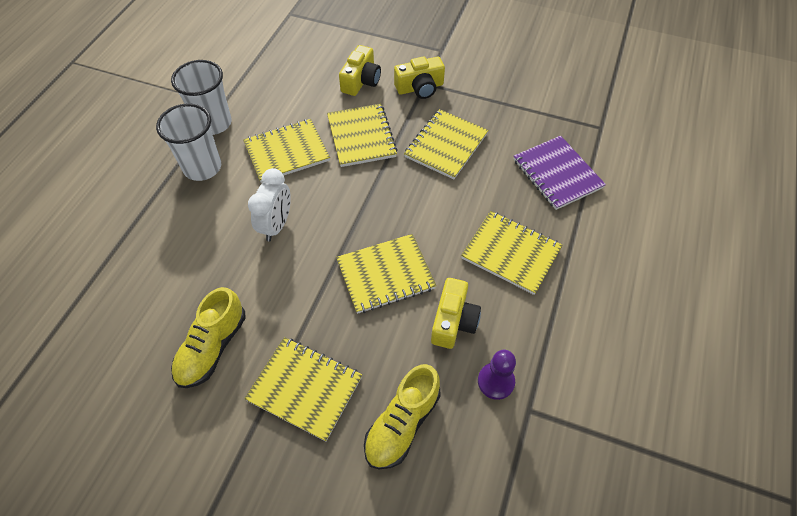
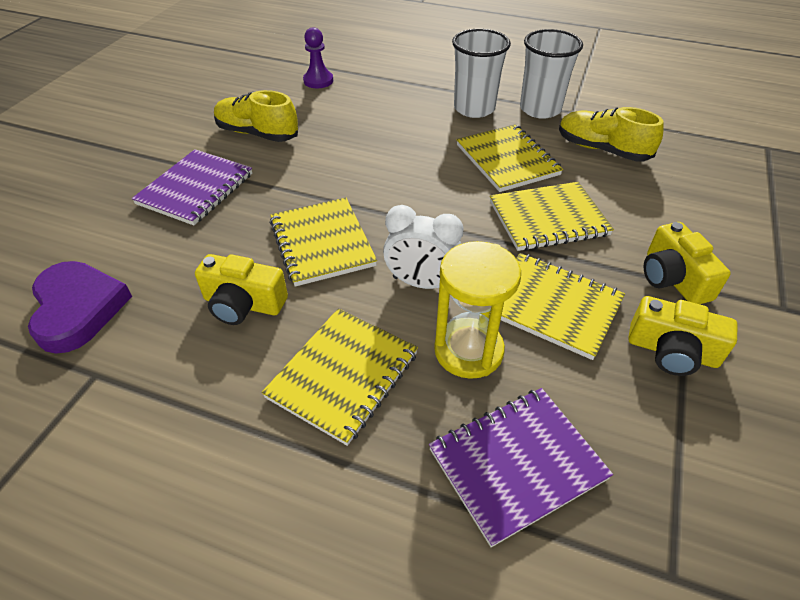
camera: 90 degrees right, 10 degrees down
yellow notebook [244,337,362,441] -> purple notebook [132,149,252,225]
white clock [248,168,291,241] -> white clock moved to [383,205,464,289]
yellow camera [339,45,381,96] -> yellow camera moved to [628,296,737,376]
yellow shoe [364,364,441,469] -> yellow shoe moved to [559,107,664,162]
purple pawn [478,350,516,400] -> purple pawn moved to [303,27,333,88]
none -> purple heart [28,261,132,354]
none -> yellow hourglass [434,241,521,379]

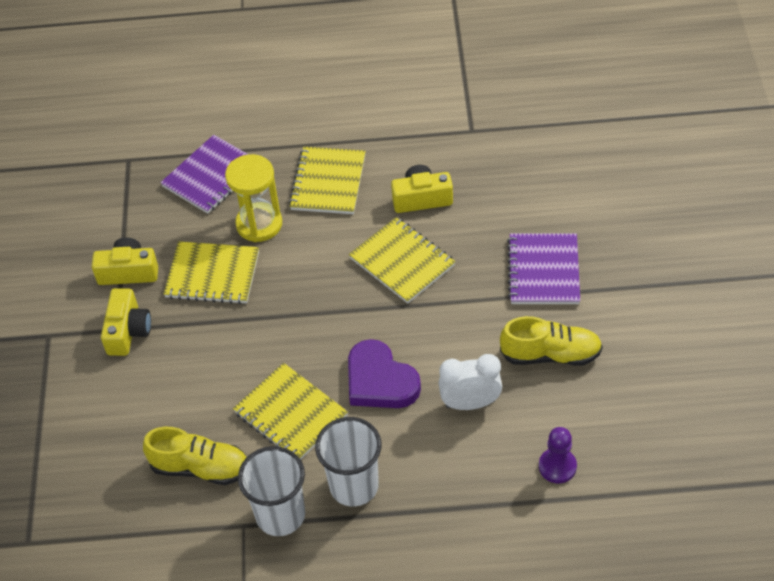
camera: 160 degrees right, 5 degrees up
purple heart [28,261,132,354] -> purple heart moved to [348,339,421,408]
white clock [383,205,464,289] -> white clock moved to [438,354,502,410]
yellow notebook [490,182,614,251] -> none
yellow camera [644,222,731,304] -> yellow camera turned 45 degrees clockwise [101,288,151,356]

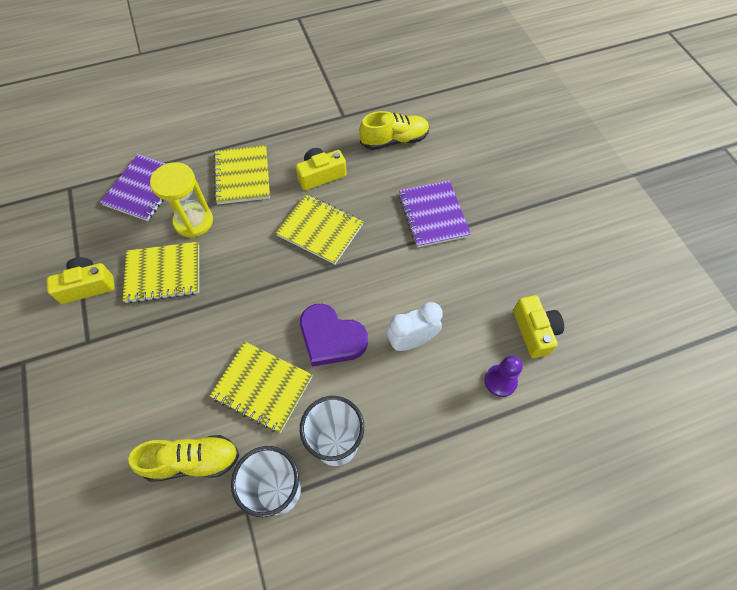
camera: 20 degrees left, 10 degrees up
yellow camera [101,288,151,356] -> yellow camera moved to [513,295,564,358]
yellow shoe [500,316,603,366] -> yellow shoe moved to [359,111,430,150]

